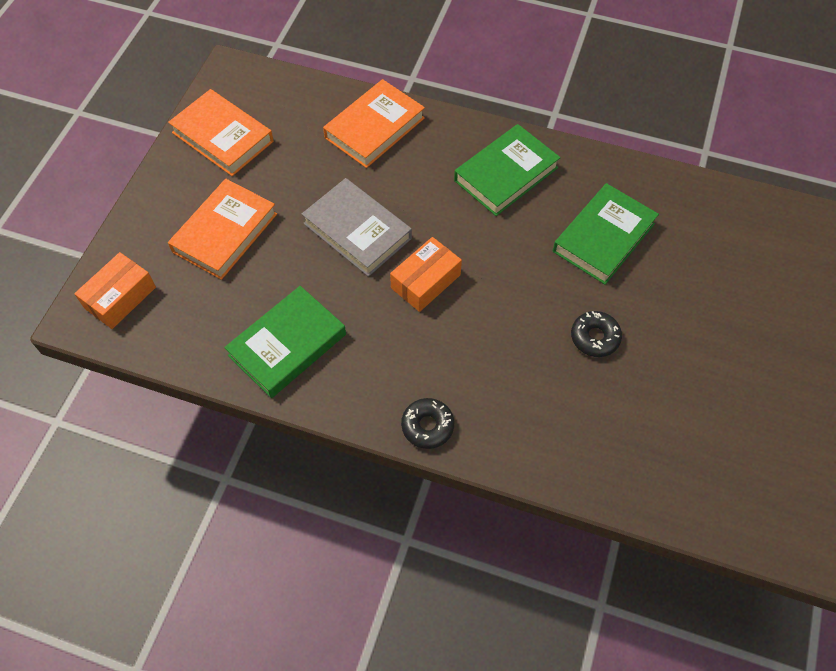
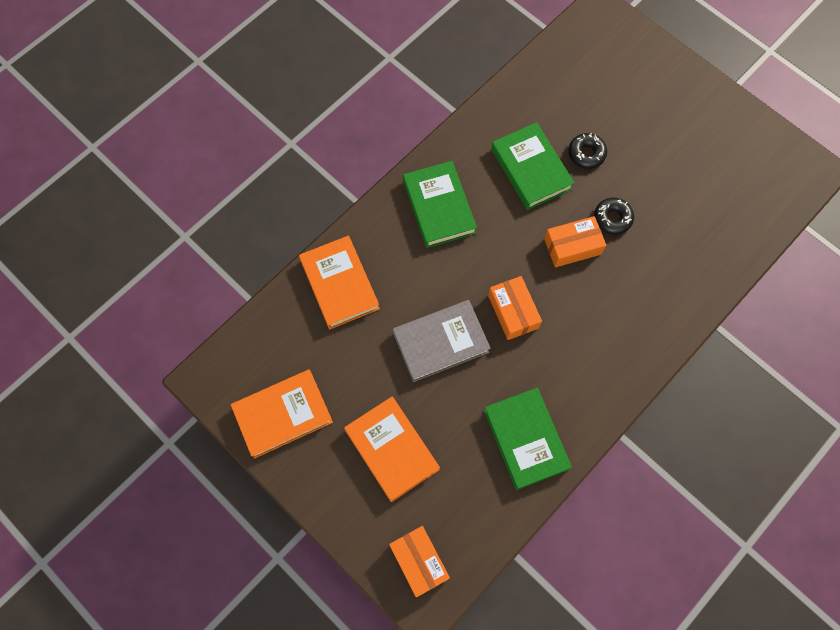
camera: 65 degrees left, 10 degrees up
black donut [401,398,454,449] -> black donut moved to [568,133,607,169]
none -> orange box [544,216,606,268]

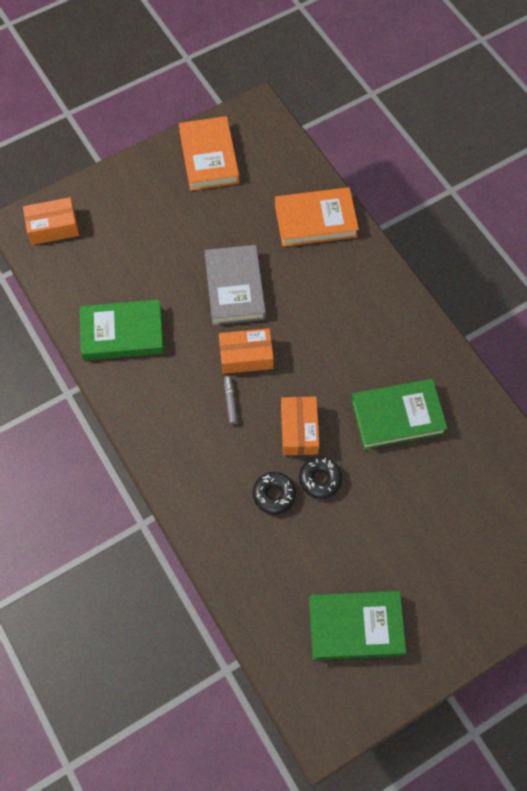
camera: 105 degrees right, 5 degrees down
orange book [344,396,440,502] -> none
green book [403,161,477,248] -> green book moved to [309,591,406,660]
black donut [568,133,607,169] -> black donut moved to [253,472,296,514]
none -> grey marker [224,376,238,425]

